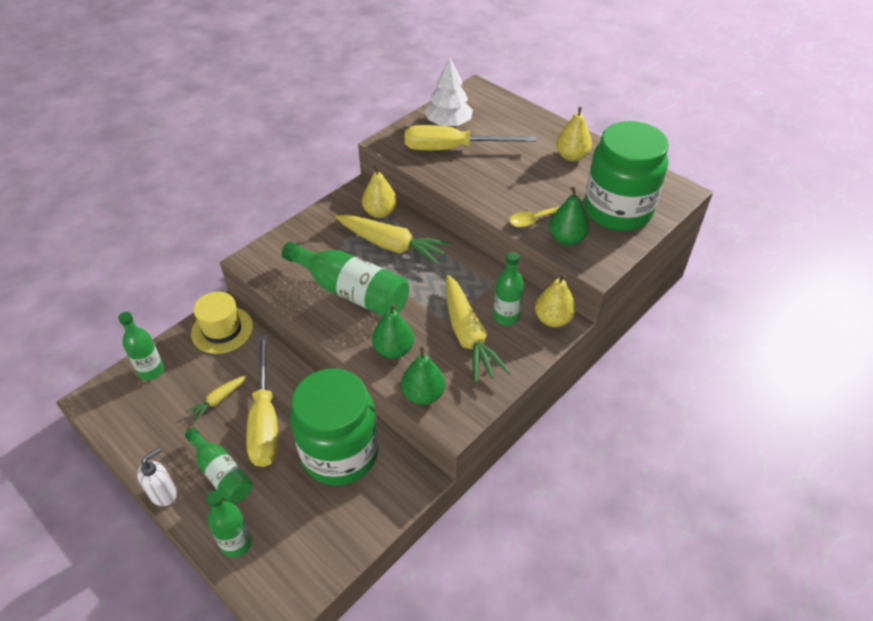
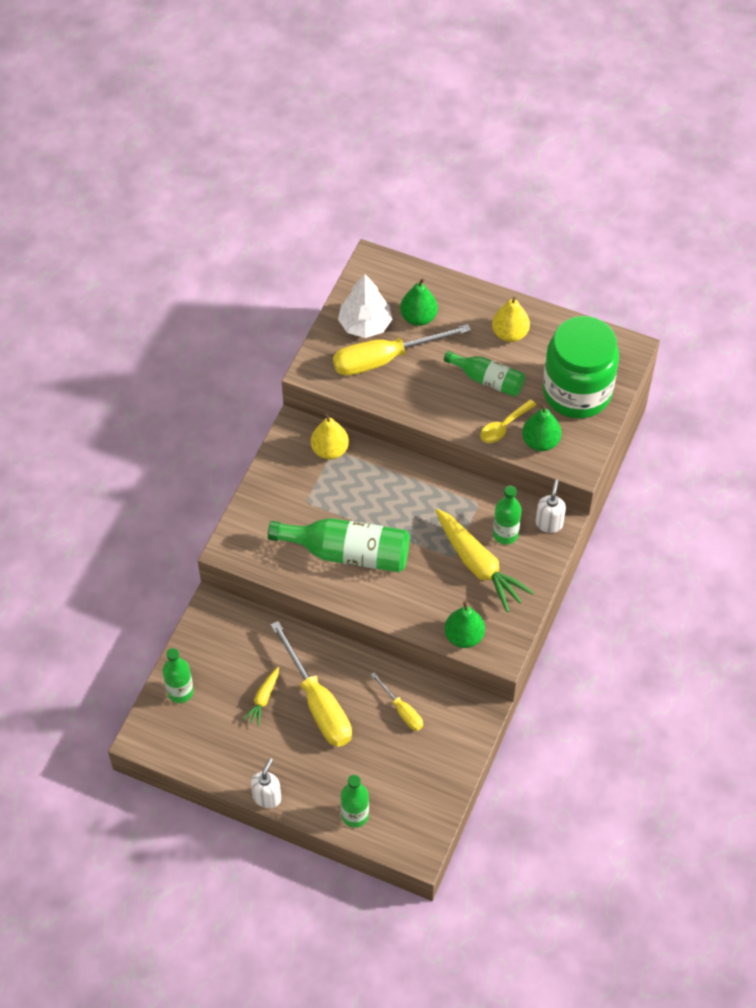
camera: 20 degrees left, 10 degrees up
green bottle [185,428,252,504] -> green bottle moved to [444,351,525,397]
yellow hat [191,291,253,354] -> none
green jar [290,369,379,486] -> yellow screwdriver [371,672,423,731]
yellow carrot [335,215,452,265] -> none
green pear [372,304,414,359] -> green pear moved to [400,278,438,326]
yellow pear [535,274,576,327] -> white soap dispenser [536,480,566,533]

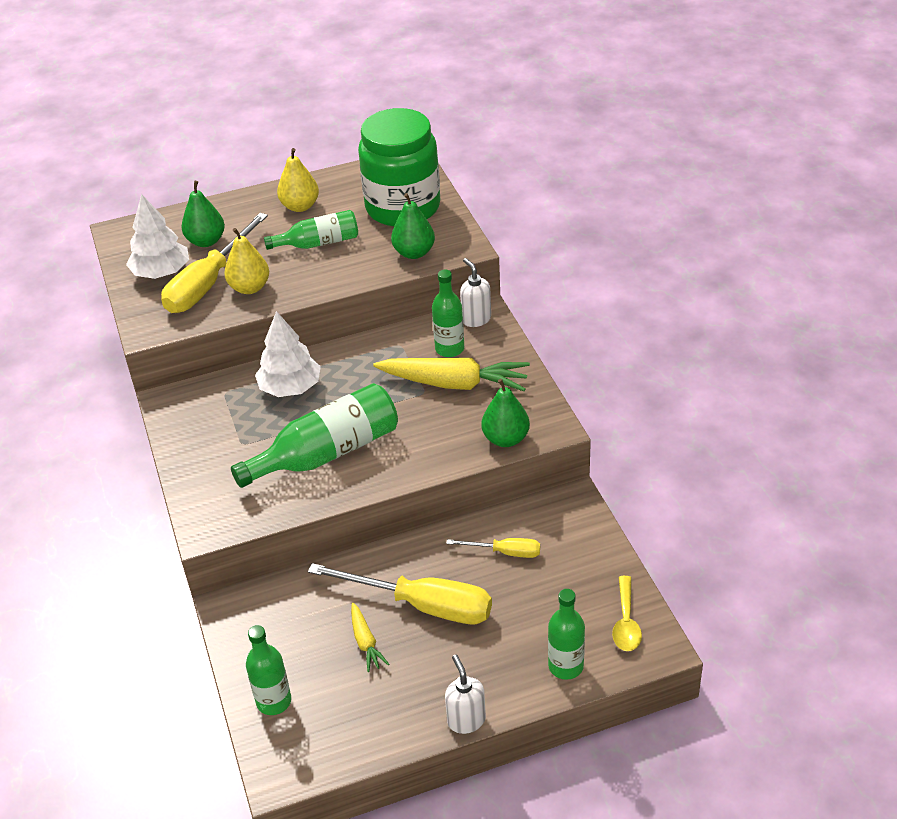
camera: 40 degrees left, 15 degrees down
yellow pear [311,413,349,460] -> yellow pear moved to [224,228,269,294]
yellow spoon [480,399,536,443] -> yellow spoon moved to [612,576,642,651]
none -> white tree [255,311,321,397]

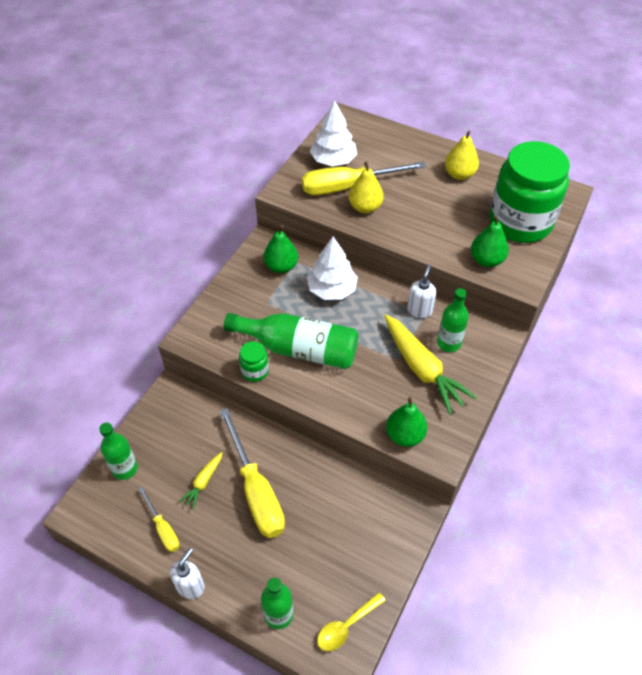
camera: 45 degrees right, 10 degrees up
green pear [181,181,225,247] -> green pear moved to [264,225,298,273]
green bottle [264,210,358,250] -> none
yellow screwdriver [446,538,540,558] -> yellow screwdriver moved to [139,487,179,552]
white soap dispenser [460,258,491,327] -> white soap dispenser moved to [407,264,436,318]
none -> green jar [239,341,269,382]

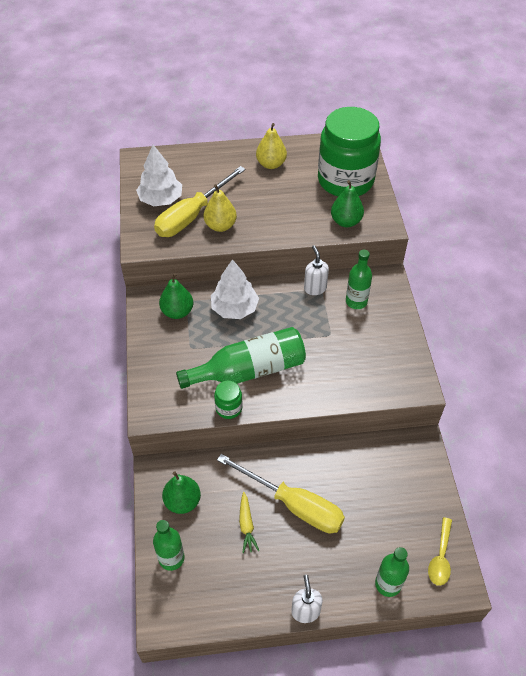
camera: 35 degrees left, 0 degrees up
yellow screwdriver [139,487,179,552] -> none
yellow carrot [385,315,477,415] -> none
green pear [386,397,427,447] -> green pear moved to [162,471,201,514]

